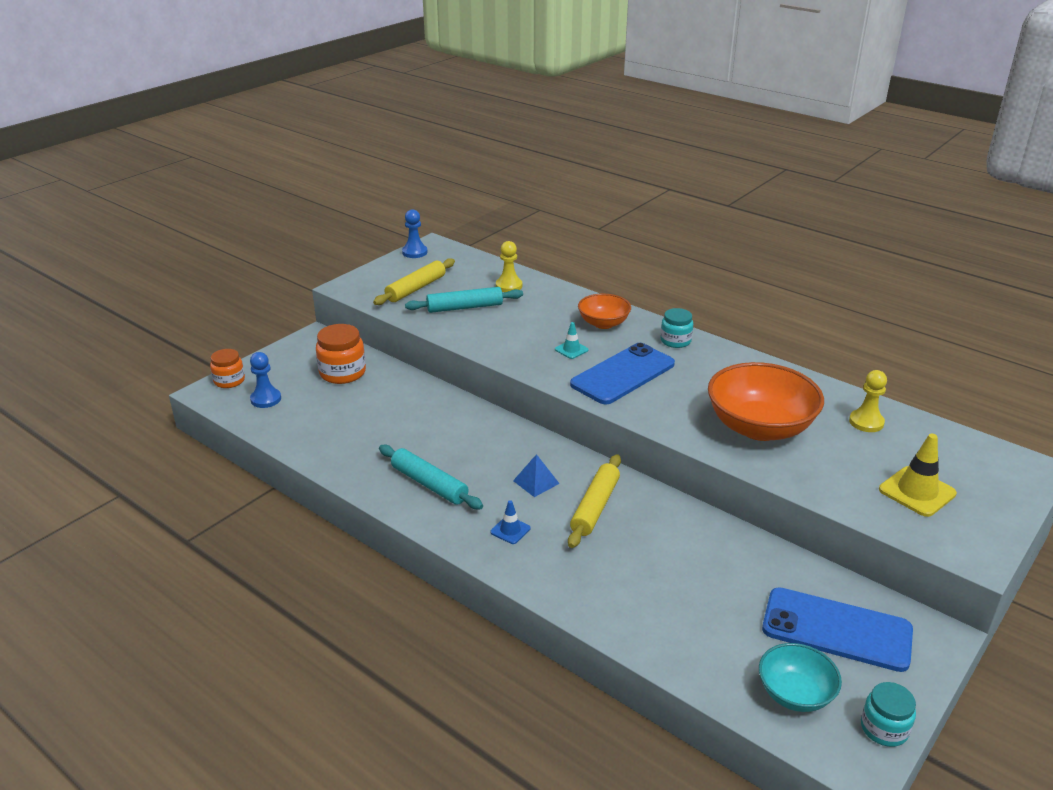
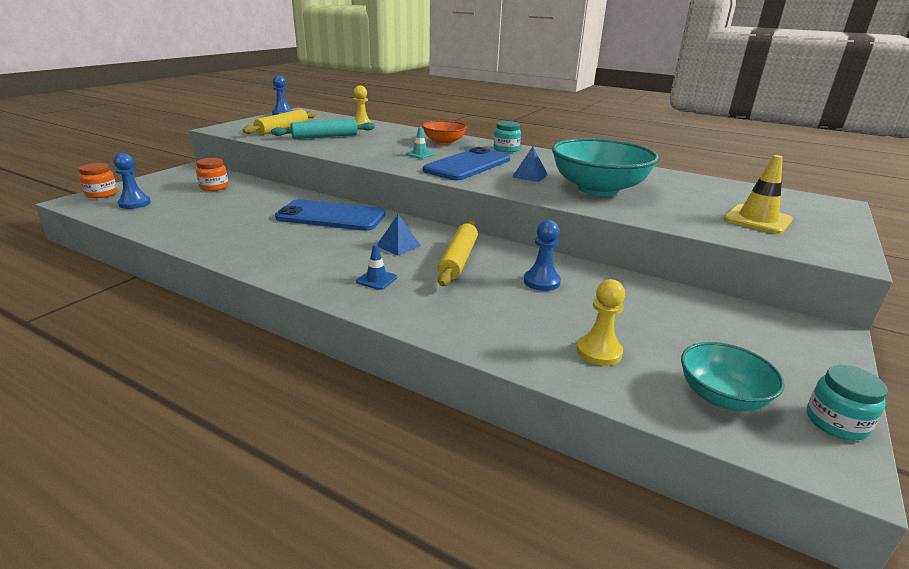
camera: 10 degrees left, 5 degrees down
orange jar [316,324,366,384] -> orange jar [196,158,229,191], size x0.65
turquoise rolling pin [379,445,483,510] -> none
orange bowl [708,362,824,441] -> turquoise bowl [552,138,659,196]
blue phone [762,587,913,672] -> blue phone moved to [275,199,386,231]
yellow pawn [849,370,887,432] -> yellow pawn moved to [576,279,625,366]
none -> blue pyramid [512,147,548,182]
none -> blue pawn [524,220,561,291]

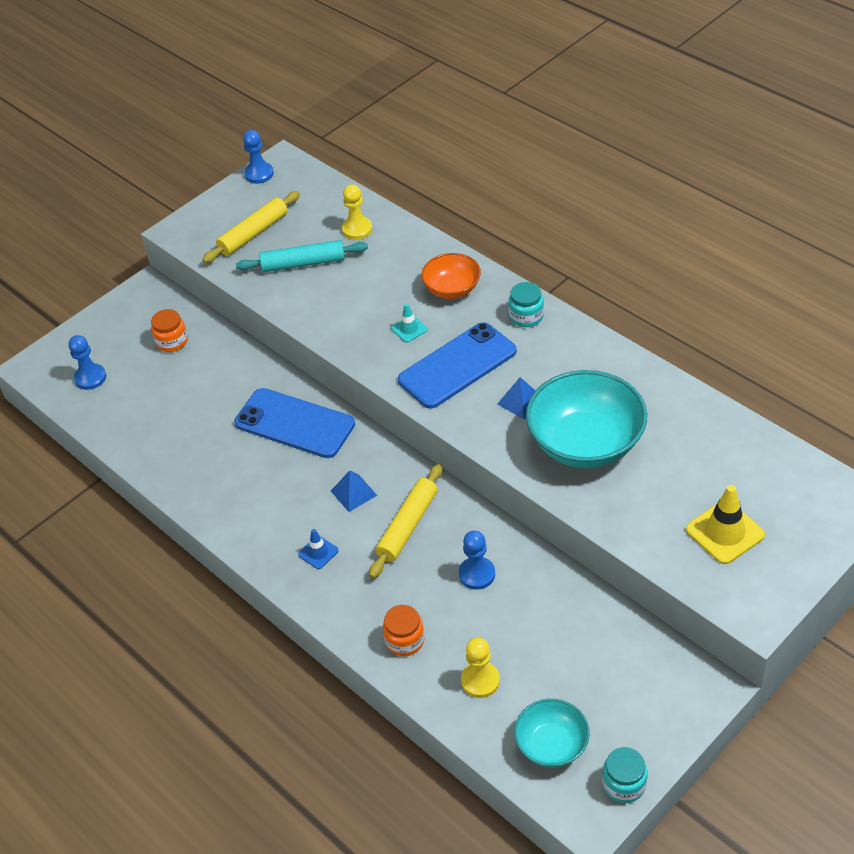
camera: 20 degrees right, 20 degrees up
orange jar [79,163,117,198] -> orange jar moved to [383,605,425,656]

